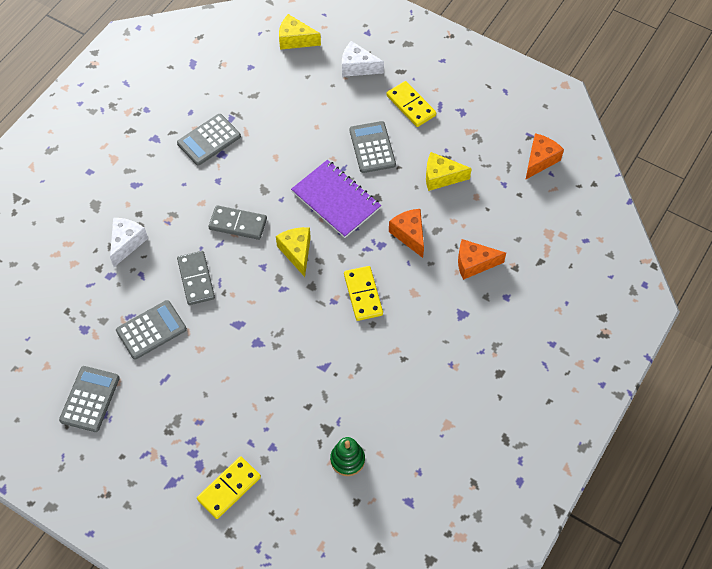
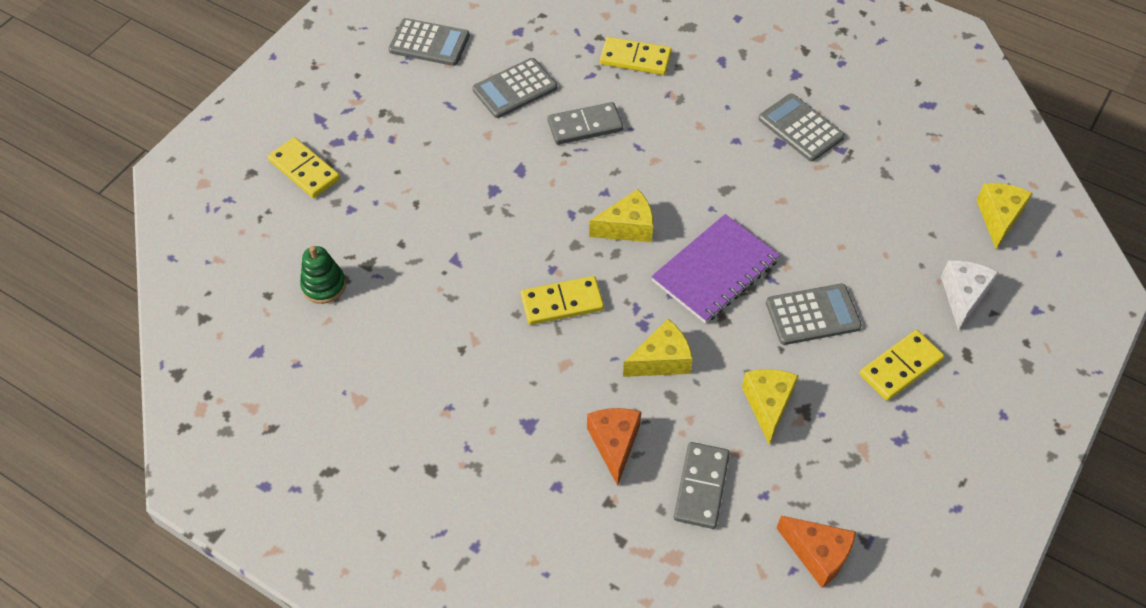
camera: 90 degrees right, 5 degrees down
white cheese [110,218,148,267] -> yellow domino [600,37,672,75]
grey calculator [116,300,187,360] -> grey calculator turned 90 degrees clockwise [472,58,557,118]
grey domino [208,205,267,240] -> grey domino moved to [673,442,730,529]
orange cheese [389,209,424,258] -> yellow cheese [623,319,693,377]

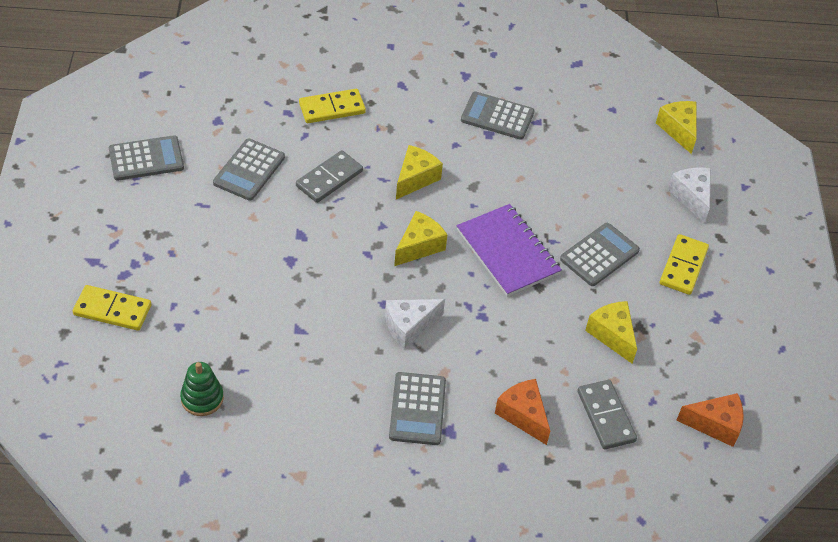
camera: 35 degrees left, 5 degrees down
yellow domino [521,276,604,325] -> white cheese [385,299,445,349]
yellow cheese [623,319,693,377] -> yellow cheese moved to [396,145,443,199]
purple notebook [651,214,780,324] -> purple notebook turned 45 degrees counterclockwise [457,204,562,297]
none -> grey calculator [389,372,446,445]

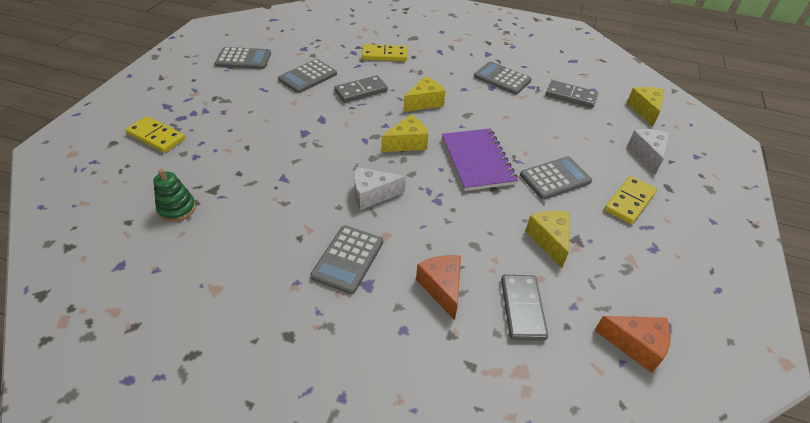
camera: 20 degrees right, 5 degrees down
none -> grey domino [546,80,598,108]

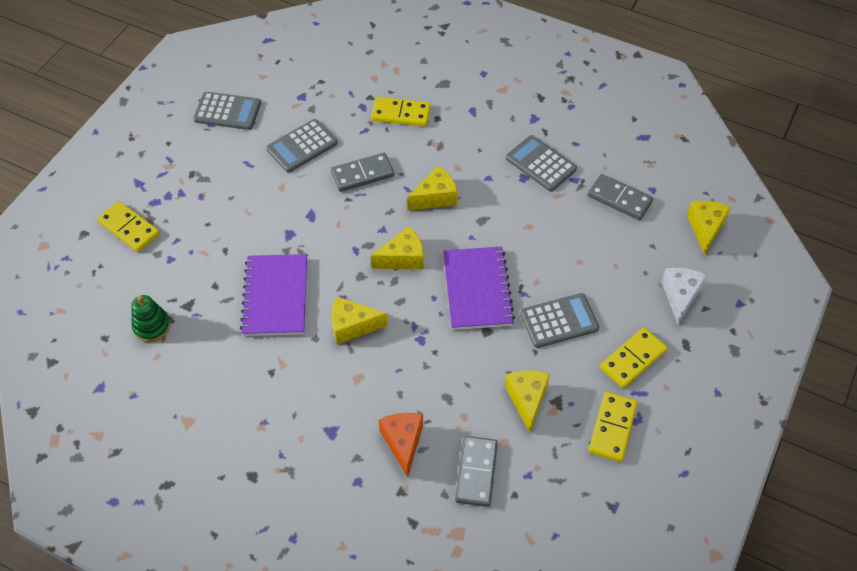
camera: 10 degrees right, 10 degrees up
grey calculator [310,225,383,294] -> none
white cheese [354,167,406,210] -> yellow cheese [332,297,388,344]
orange cheese [594,316,671,373] -> none
none -> purple notebook [240,254,307,336]
none -> yellow domino [589,392,638,462]

